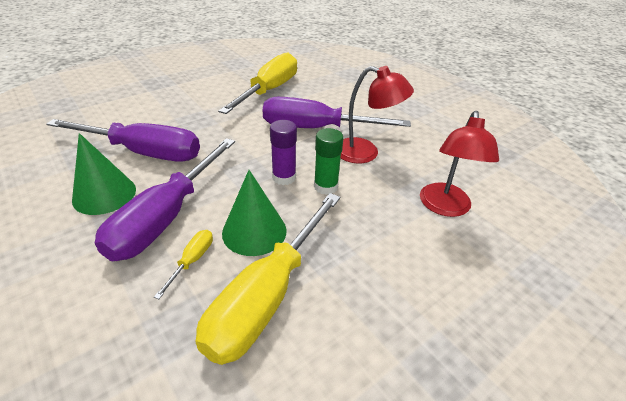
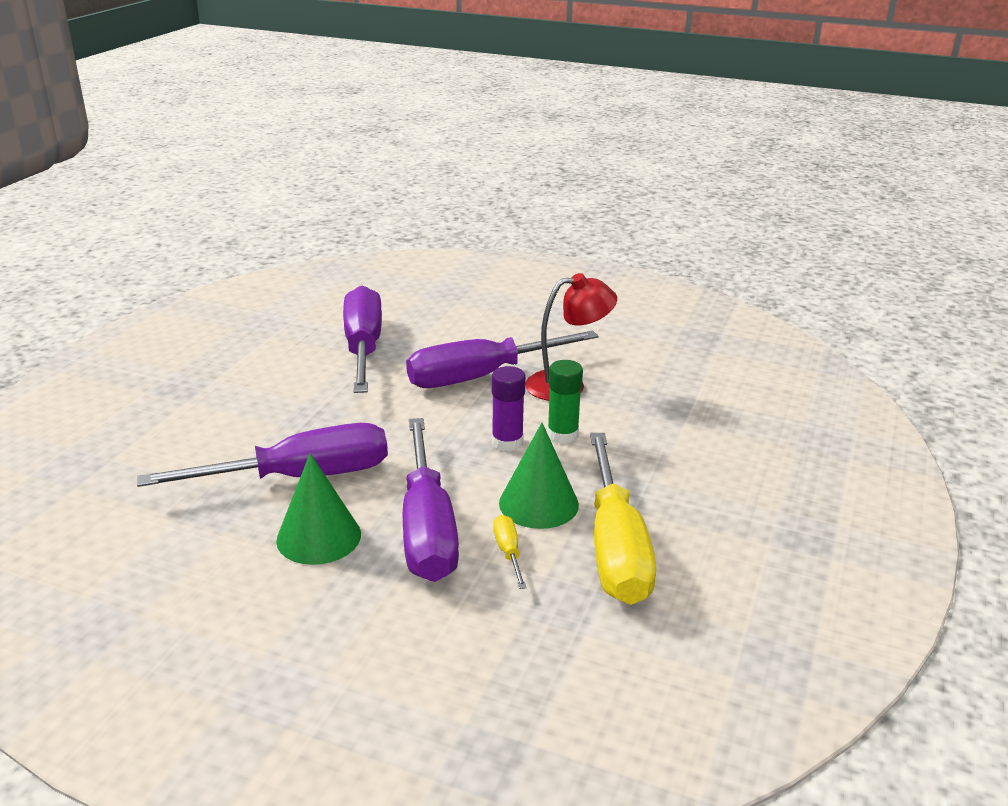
camera: 30 degrees left, 10 degrees down
yellow screwdriver [218,52,297,114] -> purple screwdriver [343,286,382,393]
red lamp [420,111,499,217] -> none

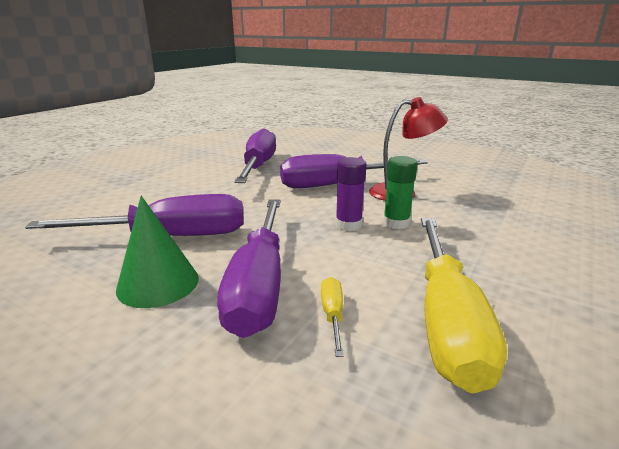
camera: 10 degrees right, 5 degrees down
green cone [499,423,579,529] -> none

